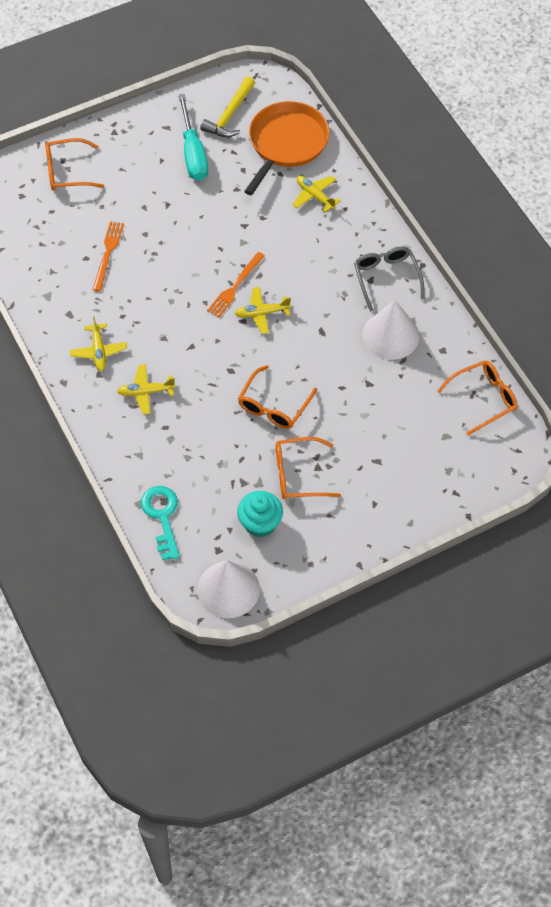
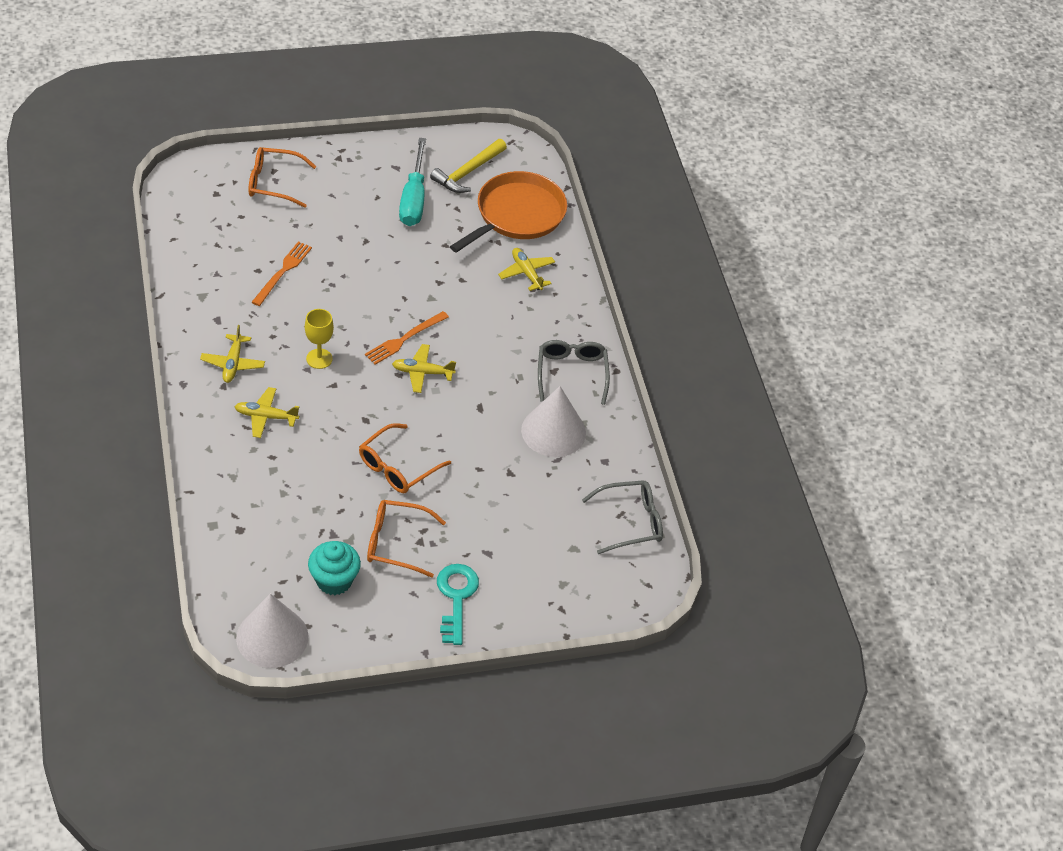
camera: 10 degrees right, 10 degrees down
turquoise key [141,486,180,560] -> turquoise key moved to [437,564,479,645]
orange glasses [437,360,517,435] -> grey glasses [582,480,663,554]
none -> yellow goblet [305,309,334,369]

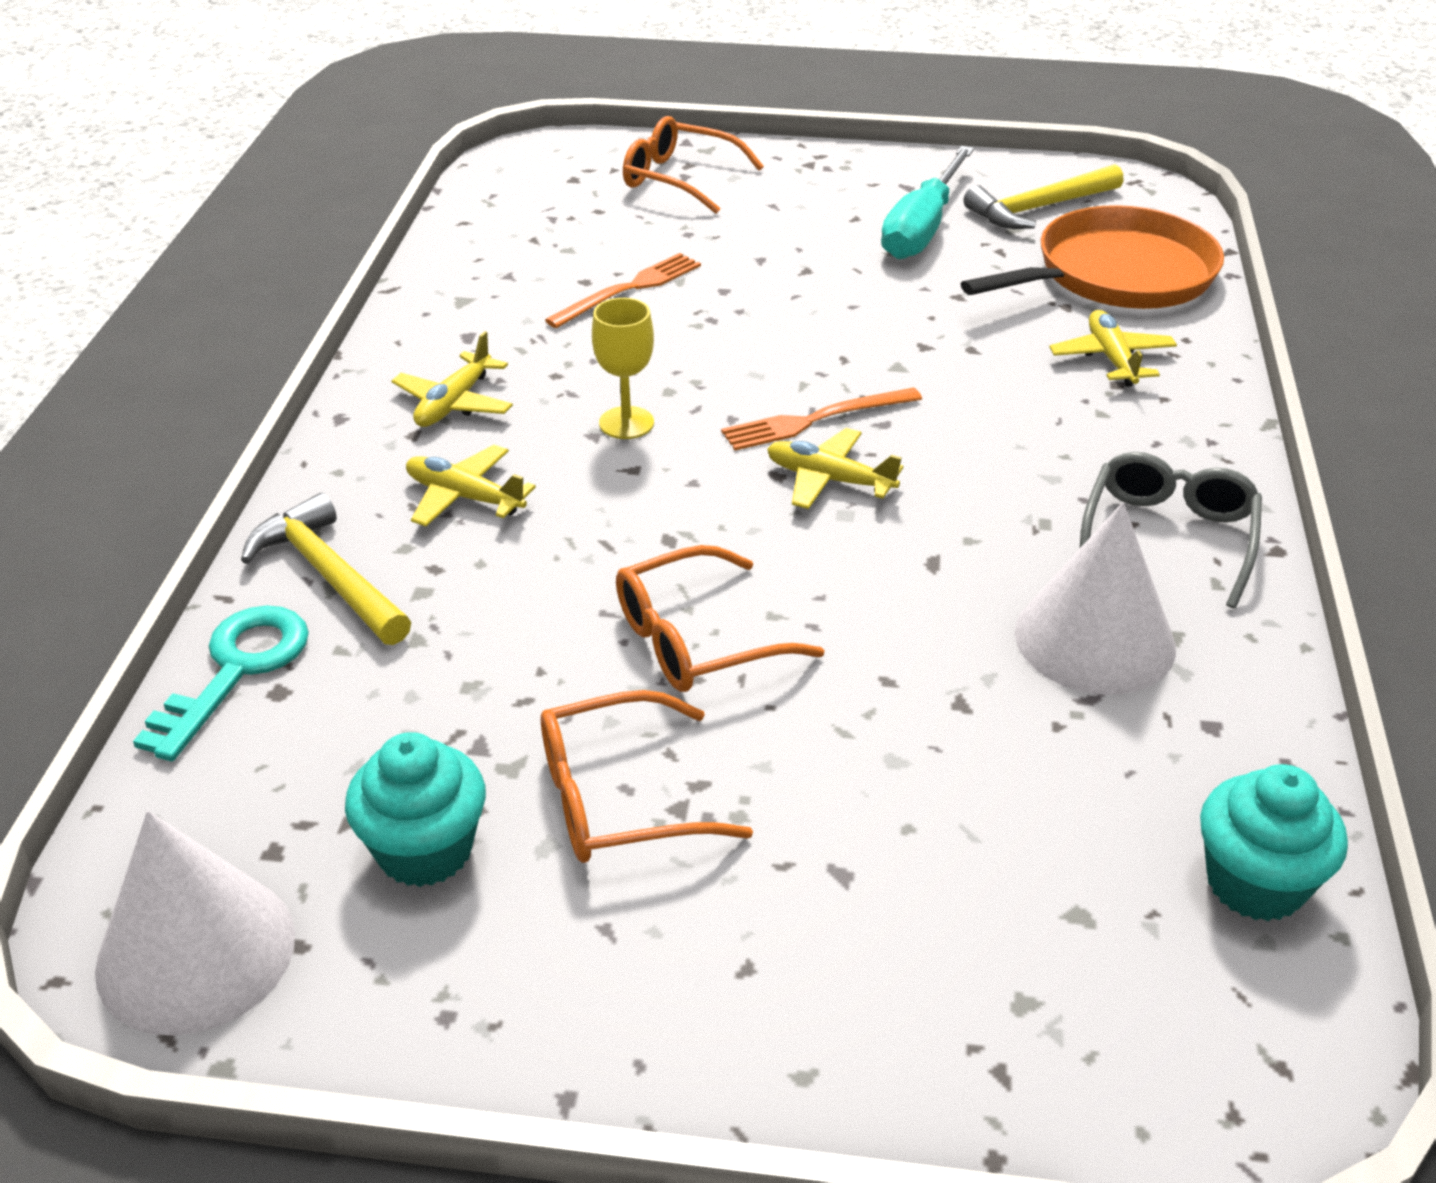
camera: 25 degrees right, 10 degrees down
orange glasses [367,500,446,578] -> orange glasses turned 45 degrees counterclockwise [541,690,753,863]
turquoise key [437,564,479,645] -> turquoise key moved to [133,605,309,761]
grey glasses [582,480,663,554] -> turquoise cupcake [1200,764,1348,921]
none -> yellow hammer [241,493,411,645]

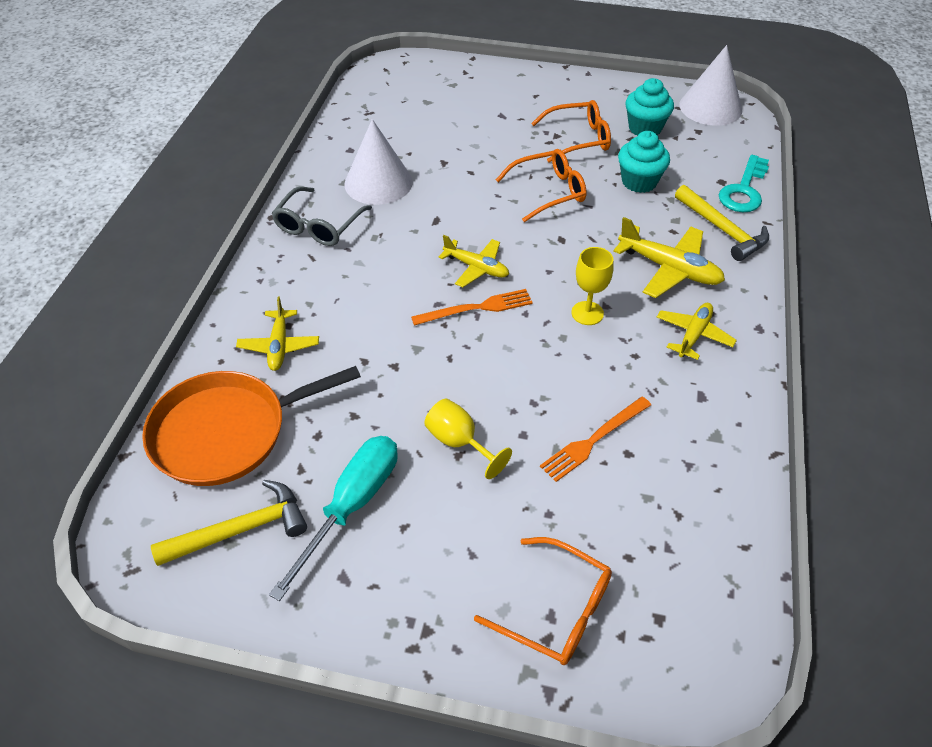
camera: 175 degrees left, 10 degrees up
yellow plane [406,445,536,527] -> yellow plane [613,217,725,298], size x1.51
turquoise cupcake [1200,764,1348,921] -> turquoise cupcake moved to [618,131,670,193]
none -> yellow goblet [424,399,512,479]

